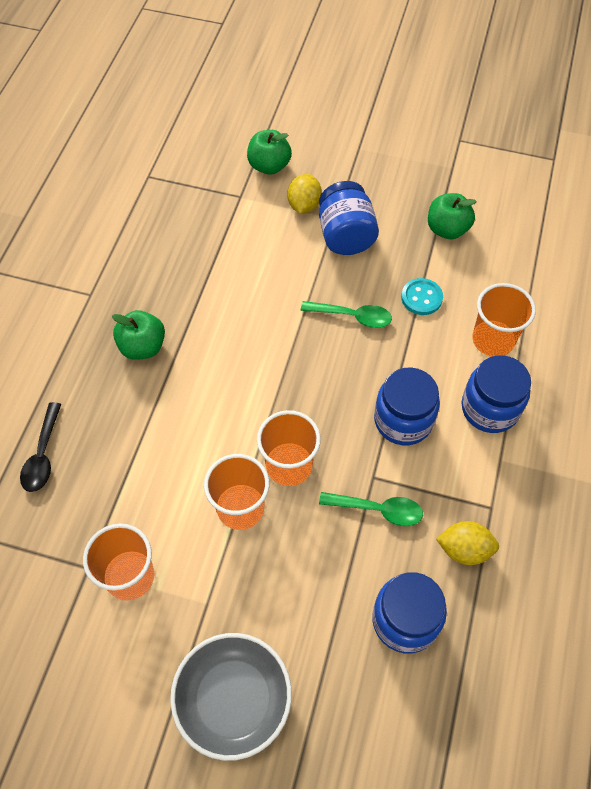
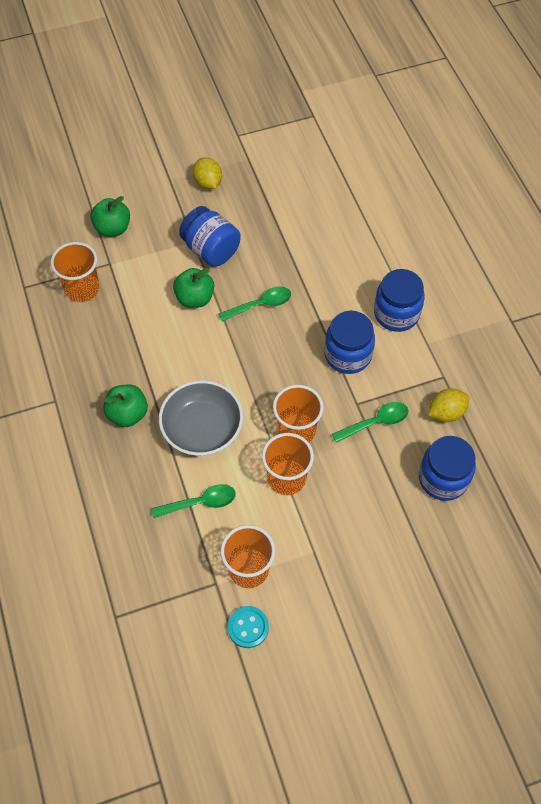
camera: 35 degrees left, 0 degrees up
black spoon [20,402,61,492] -> none
grey bowl [170,633,292,761] -> grey bowl moved to [159,380,243,456]
yellow lemon [287,174,322,214] -> yellow lemon moved to [193,157,222,189]
turquoise button [401,278,443,315] -> turquoise button moved to [227,606,269,648]
green apple [428,193,477,239] -> green apple moved to [173,268,214,308]
orange cup [472,283,536,357] -> orange cup moved to [51,242,99,302]
none -> green spoon [151,484,236,518]

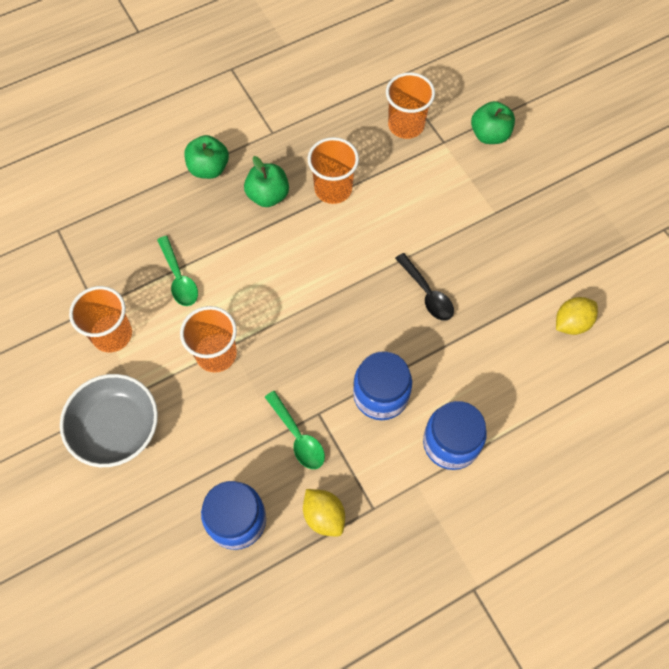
camera: 80 degrees right, 5 degrees up
grey bowl [159,380,243,456] -> grey bowl moved to [60,374,158,467]
green apple [173,268,214,308] -> green apple moved to [184,135,229,179]
blue jar [179,206,241,267] -> none
yellow lemon [193,157,222,189] -> yellow lemon moved to [556,297,598,335]
green spoon [218,287,291,321] -> black spoon [395,253,454,321]
turquoise button [227,606,269,648] -> none
orange cup [273,385,324,443] -> orange cup moved to [308,137,359,204]

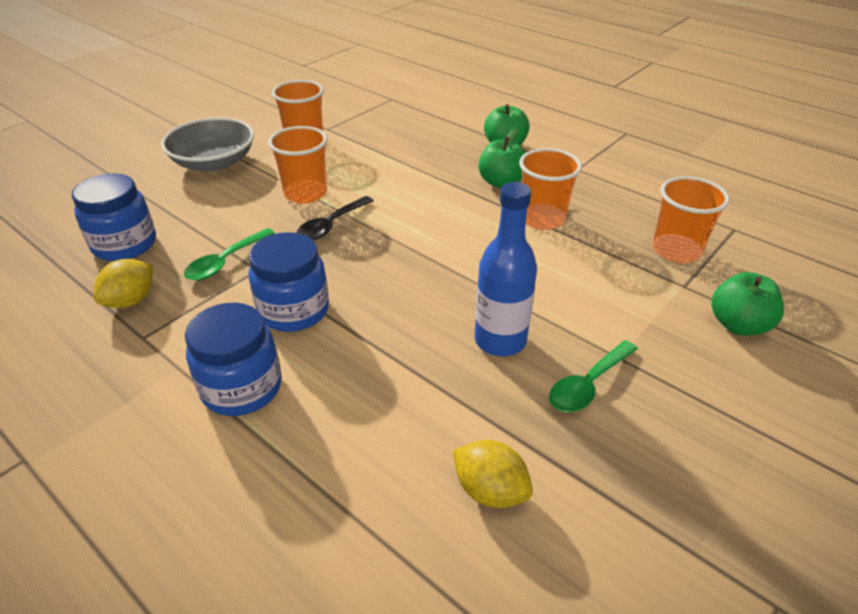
camera: 70 degrees right, 25 degrees down
green spoon [157,236,198,306] -> green spoon moved to [549,340,638,412]
black spoon [395,253,454,321] -> black spoon moved to [297,196,374,240]
none -> blue bottle [475,182,537,356]

